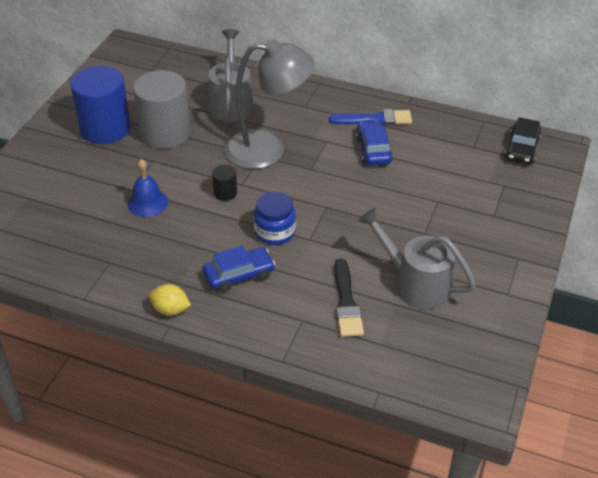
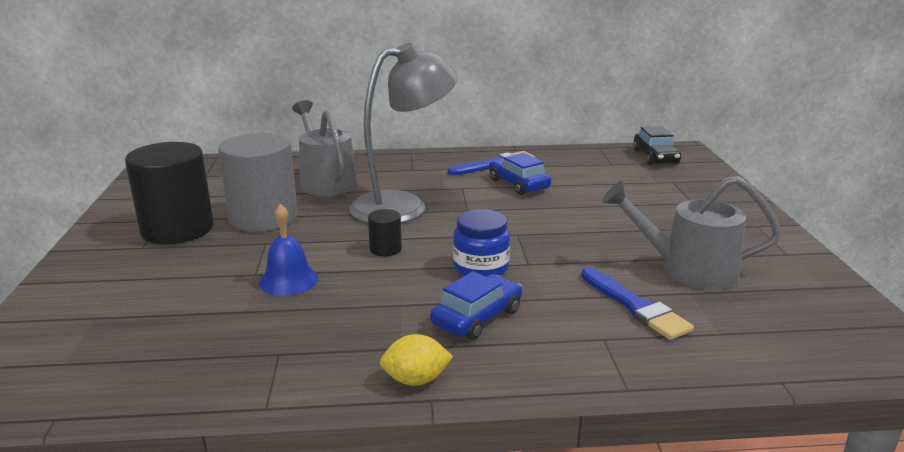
camera: 25 degrees left, 20 degrees down
blue cylinder [70,66,131,144] -> black cylinder [125,142,213,244]
black brush [334,259,364,337] -> blue brush [581,267,694,340]

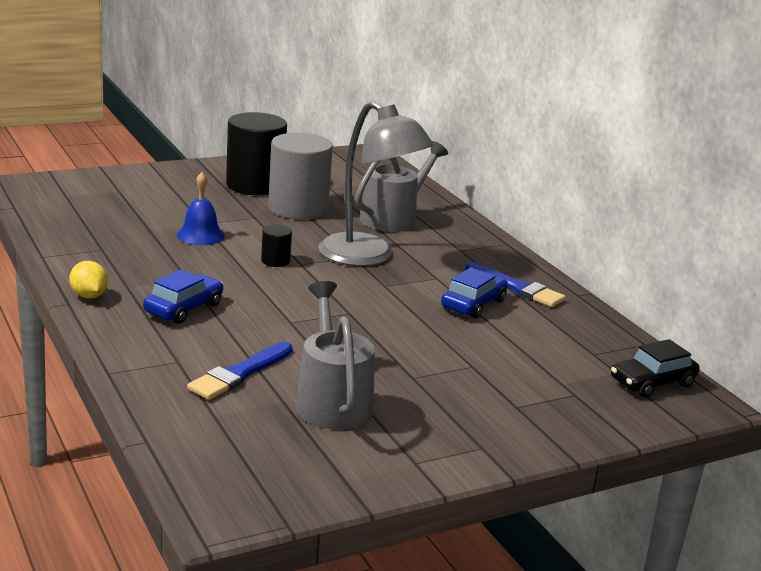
camera: 65 degrees right, 0 degrees up
blue car [430,271,522,340] -> blue car turned 75 degrees counterclockwise [143,270,223,324]
blue jar [453,209,510,277] -> none

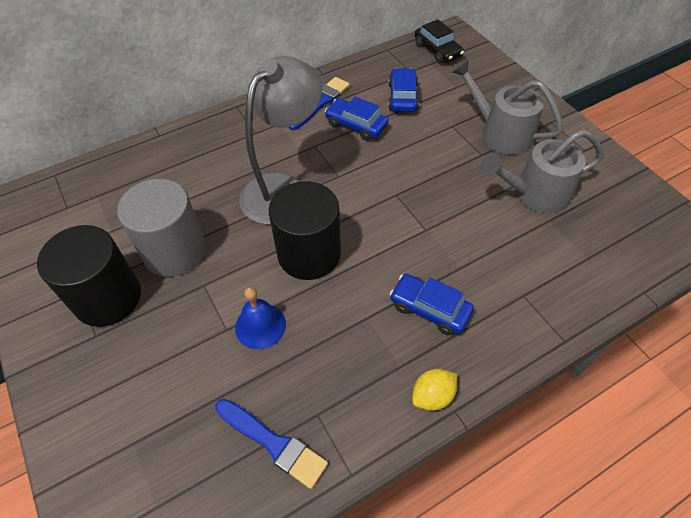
camera: 90 degrees left, 30 degrees up
blue brush [187,342,293,400] -> blue brush moved to [215,399,328,489]
black cylinder [261,225,292,267] -> black cylinder [268,181,341,280], size x2.29
grey watering can [355,141,448,232] -> grey watering can moved to [452,59,563,155]
none -> blue car [388,68,419,112]

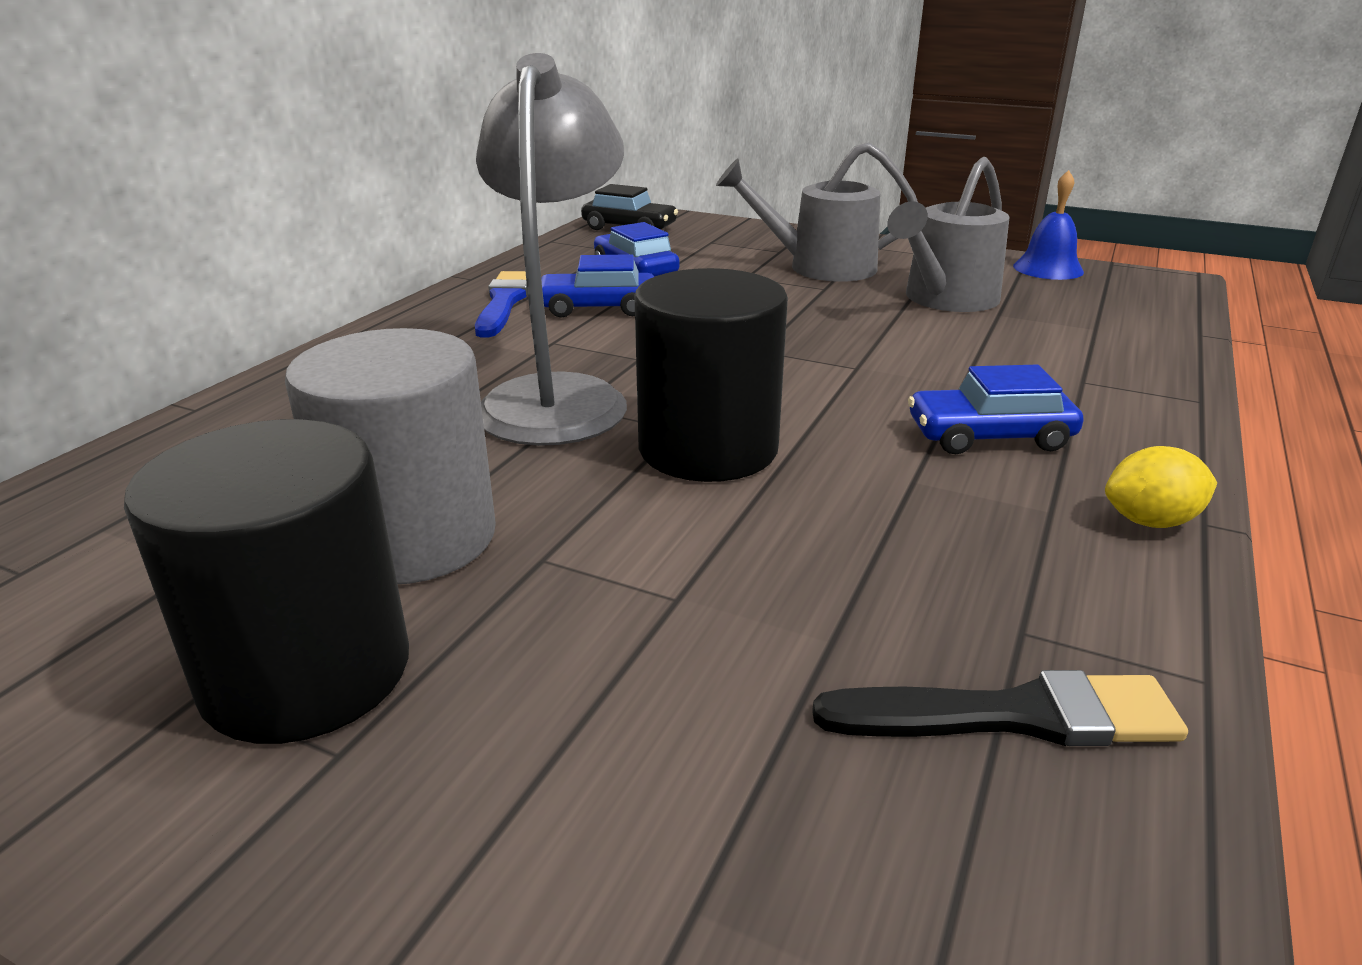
camera: 35 degrees left, 25 degrees down
blue brush [215,399,328,489] -> black brush [812,670,1188,746]
blue bell [235,287,286,349] -> blue bell moved to [1013,170,1084,280]
yellow lemon [412,369,457,411] -> yellow lemon turned 60 degrees clockwise [1105,446,1217,528]

